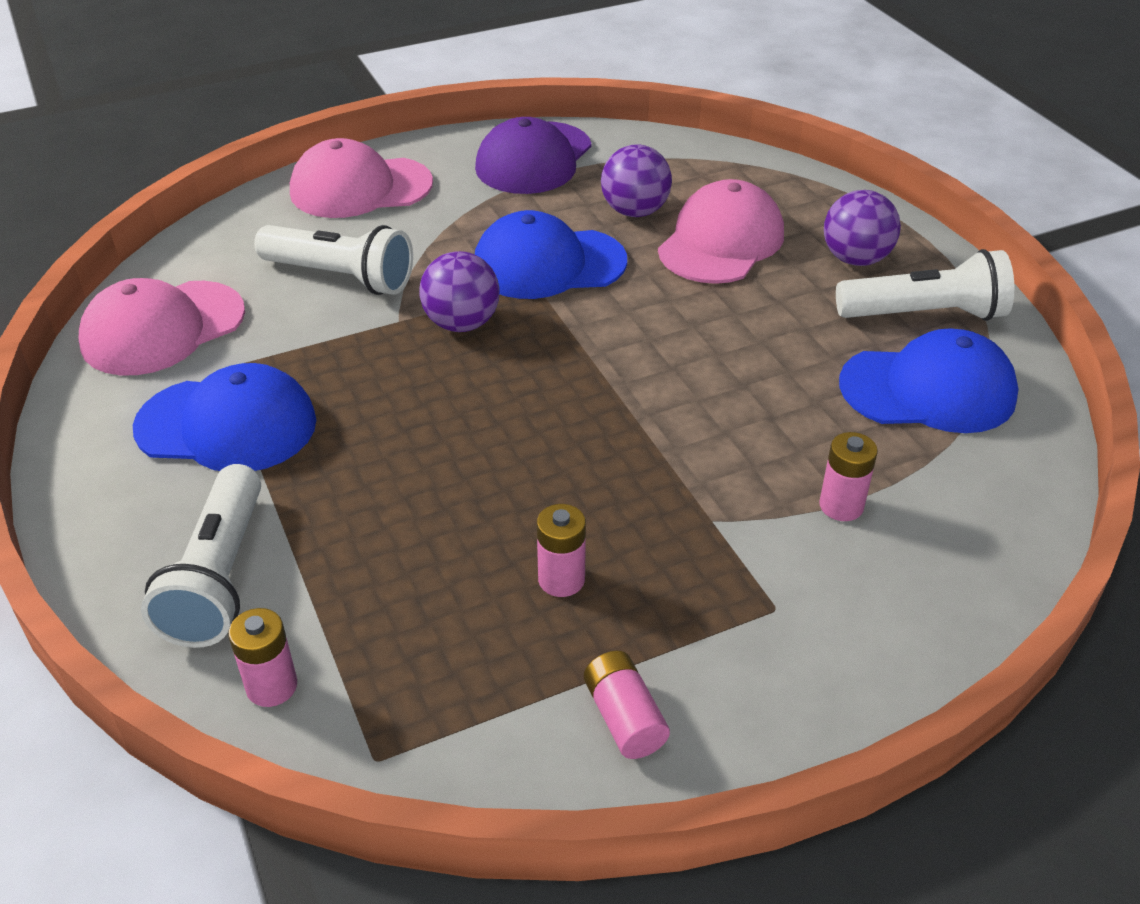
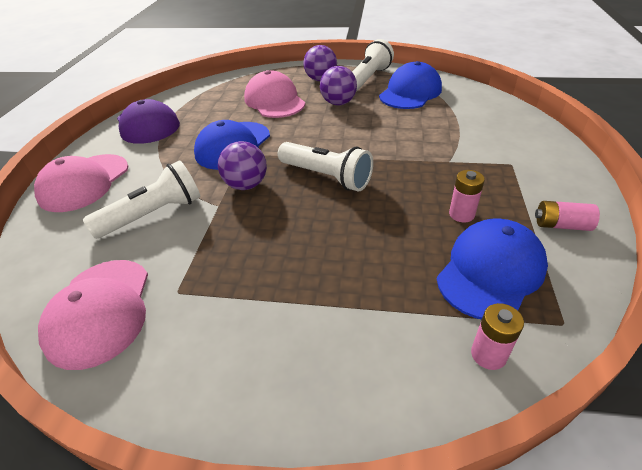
camera: 55 degrees left, 0 degrees up
blue cap [133,363,316,471] -> blue cap moved to [437,218,548,319]
white flashlight [141,464,261,648] -> white flashlight moved to [278,142,373,191]
purple ball [601,144,672,217] -> purple ball moved to [320,66,357,105]
pink battery [819,432,878,521] -> none

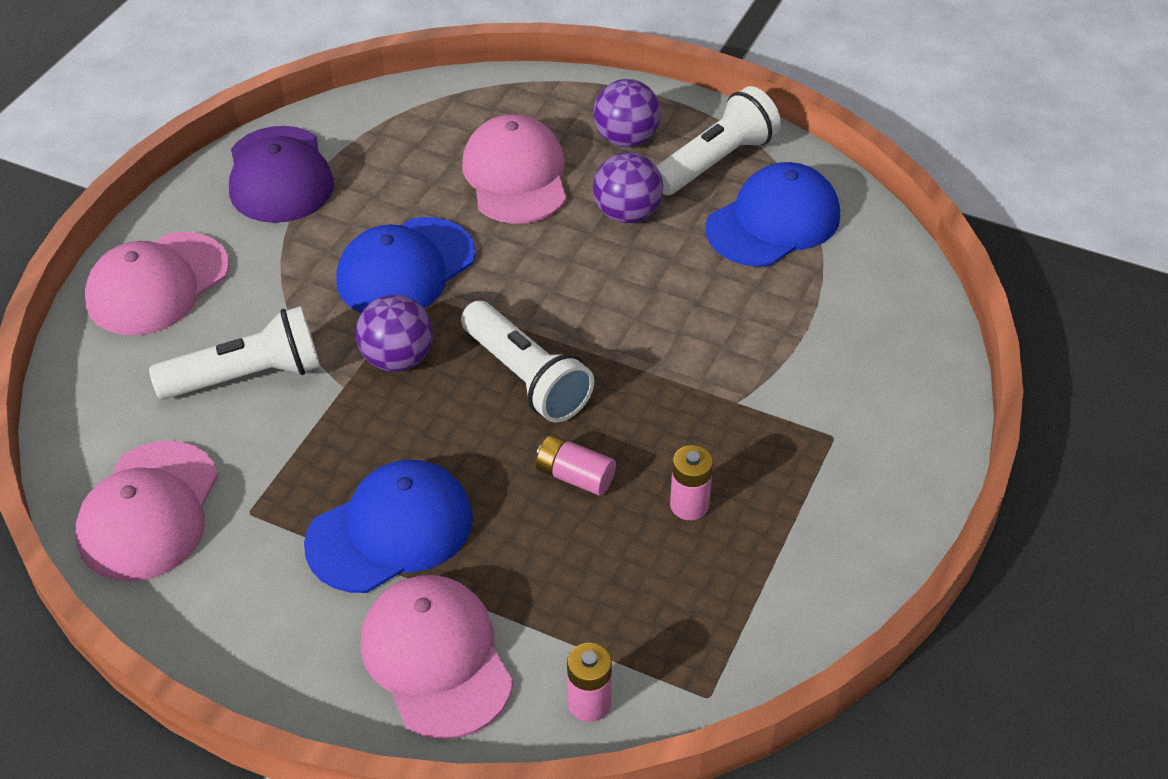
camera: 15 degrees right, 5 degrees up
blue cap [437,218,548,319] -> blue cap moved to [304,460,473,593]
pink battery [535,201,600,231] -> pink battery moved to [536,435,616,496]
none -> pink cap [361,575,513,739]

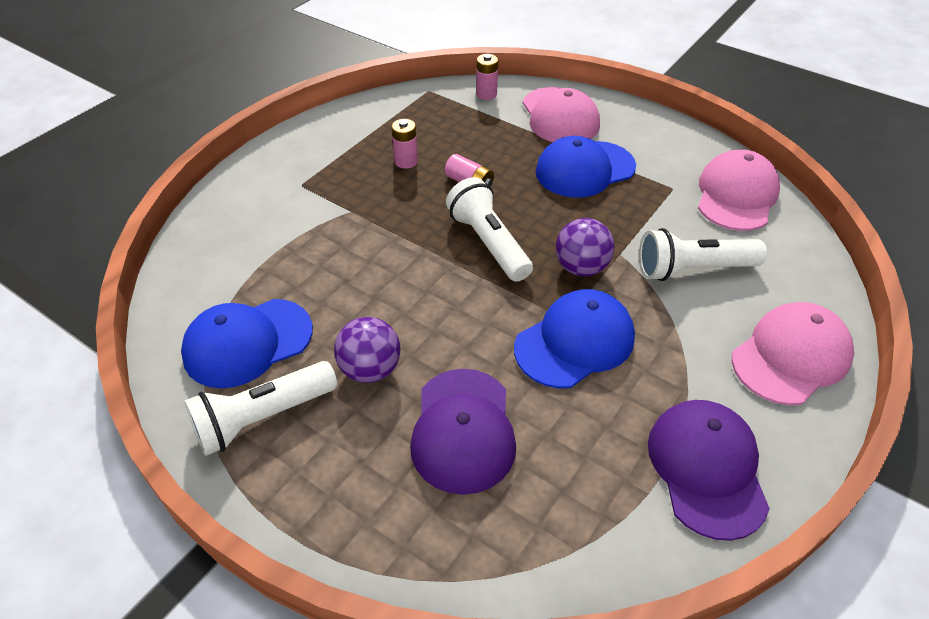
camera: 170 degrees left, 0 degrees up
pink cap [462,114,567,224] -> purple cap [410,369,516,495]
purple ball [593,79,661,147] -> none

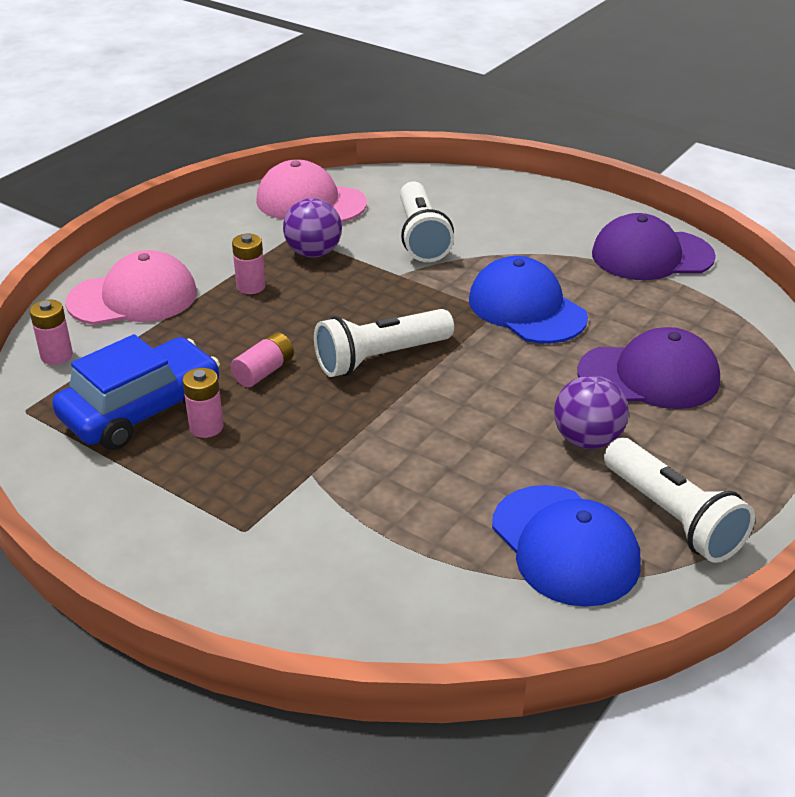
camera: 90 degrees left, 10 degrees down
blue cap [536,136,636,198] -> pink battery [232,234,266,294]
purple ball [556,218,614,276] -> purple ball moved to [283,198,342,258]
pink cap [732,302,854,405] -> none
none -> blue car [52,334,220,450]

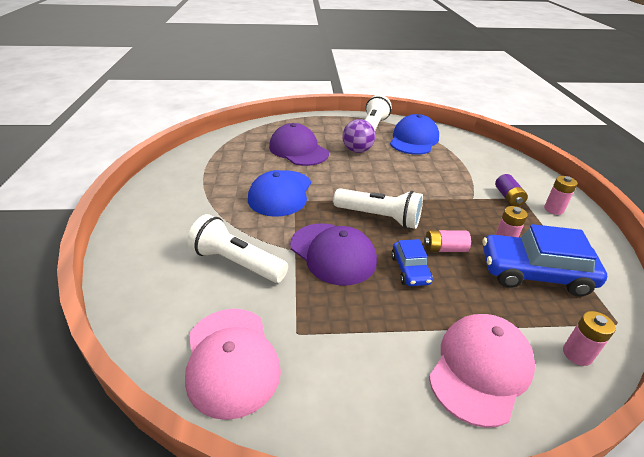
camera: 130 degrees left, 0 degrees up
pink cap [65,250,197,325] -> pink cap turned 90 degrees clockwise [429,314,535,428]
pink battery [232,234,266,294] -> pink battery moved to [544,176,578,215]
purple ball [283,198,342,258] -> none
white flashlight [400,181,454,262] -> white flashlight turned 105 degrees counterclockwise [187,214,288,283]
purple cap [592,213,716,280] -> purple cap moved to [290,223,377,286]
none -> blue car [391,239,433,286]
none -> purple battery [495,174,528,207]

